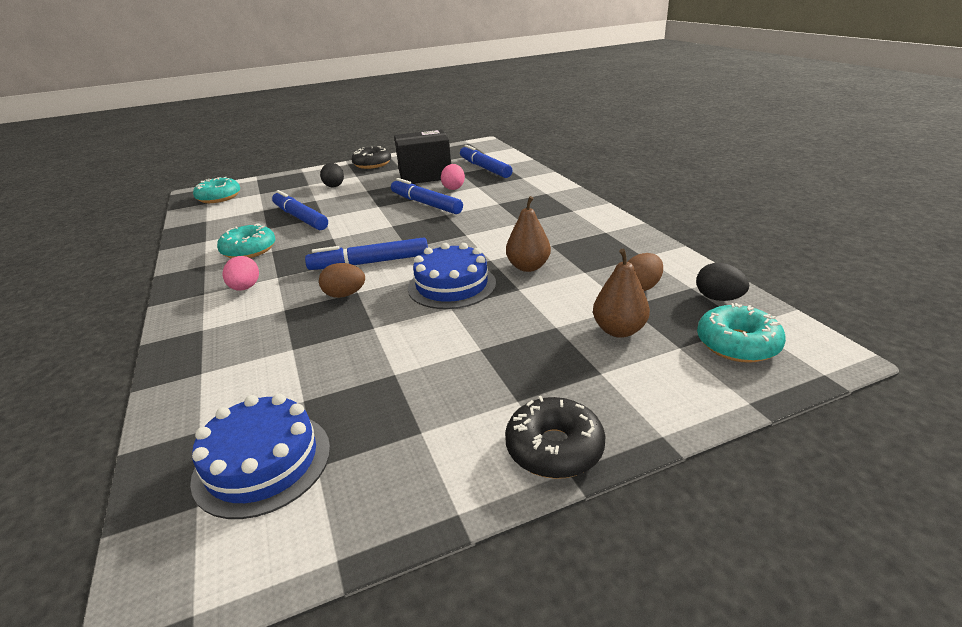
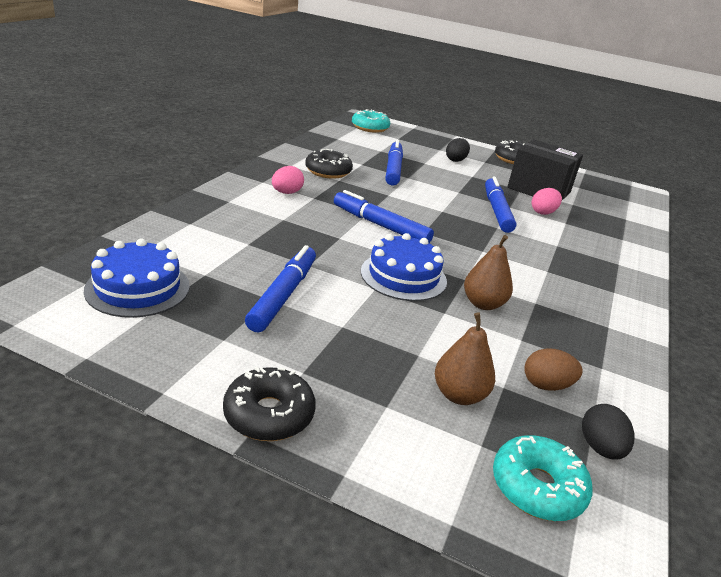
camera: 40 degrees right, 0 degrees up
turquoise donut [217,223,275,259] -> black donut [305,149,353,179]
brown egg [319,263,365,298] -> none
blue marker [460,145,513,178] -> blue marker moved to [245,245,316,333]

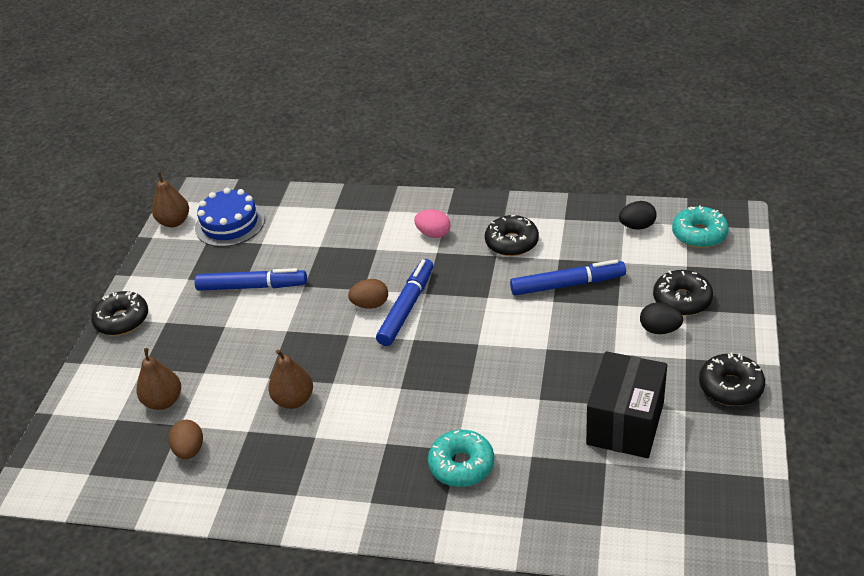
camera: 85 degrees right, 10 degrees up
blue cake [361,233,447,301] -> none
blue marker [485,177,517,233] -> none
turquoise donut [493,435,592,521] -> turquoise donut moved to [428,430,494,487]
pink egg [532,188,562,215] -> none
black egg [582,404,634,459] -> black egg moved to [619,201,657,230]
none -> brown pear [152,171,189,227]
none -> brown egg [348,279,388,309]
none -> black donut [653,270,713,316]

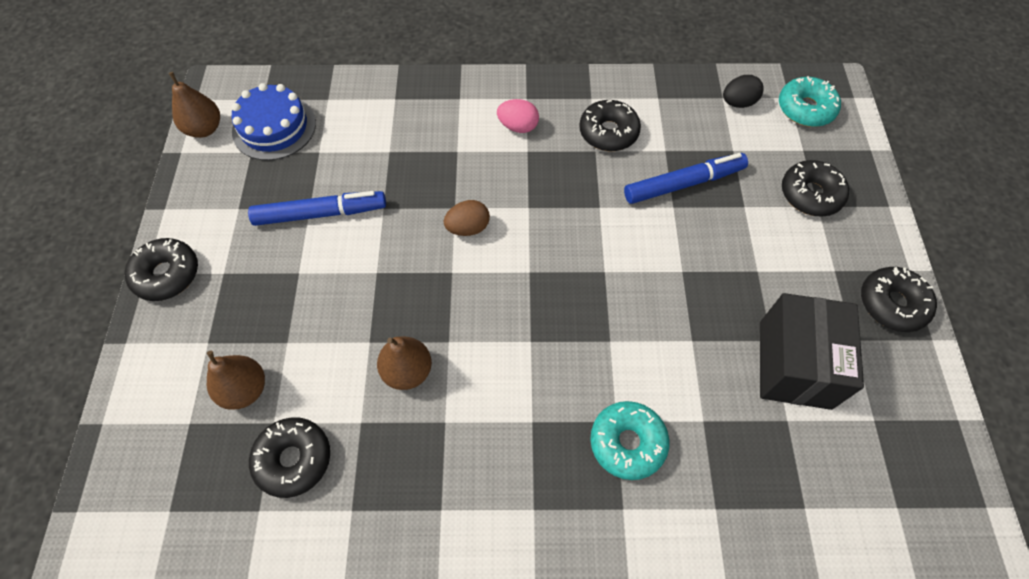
camera: 15 degrees left, 20 degrees up
brown egg [169,420,203,459] -> black donut [249,417,330,498]
blue marker [376,259,434,346] -> none
black egg [640,302,683,334] -> none

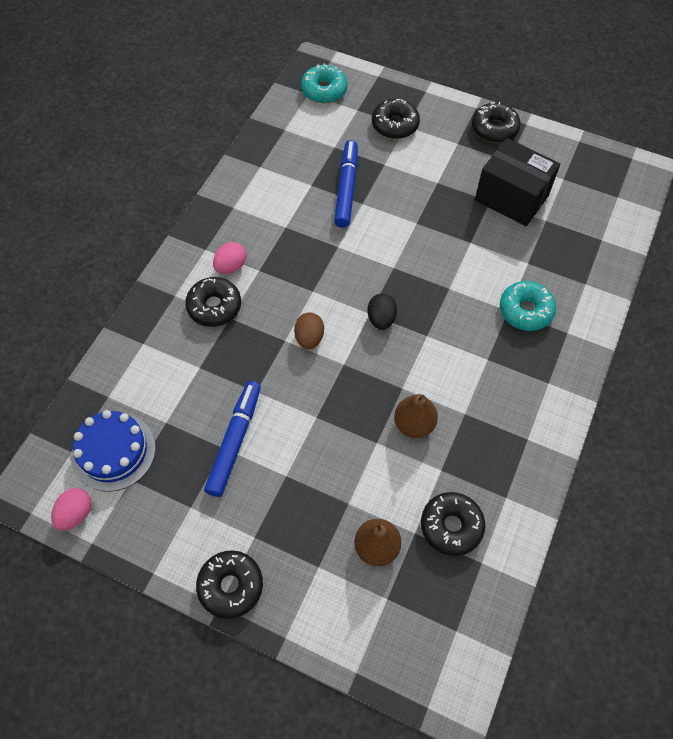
camera: 65 degrees left, 0 degrees up
brown pear [169,72,220,138] -> pink egg [51,488,91,531]
black donut [579,100,641,151] -> black donut moved to [185,277,241,327]
black egg [723,75,764,108] -> black egg moved to [368,293,397,330]

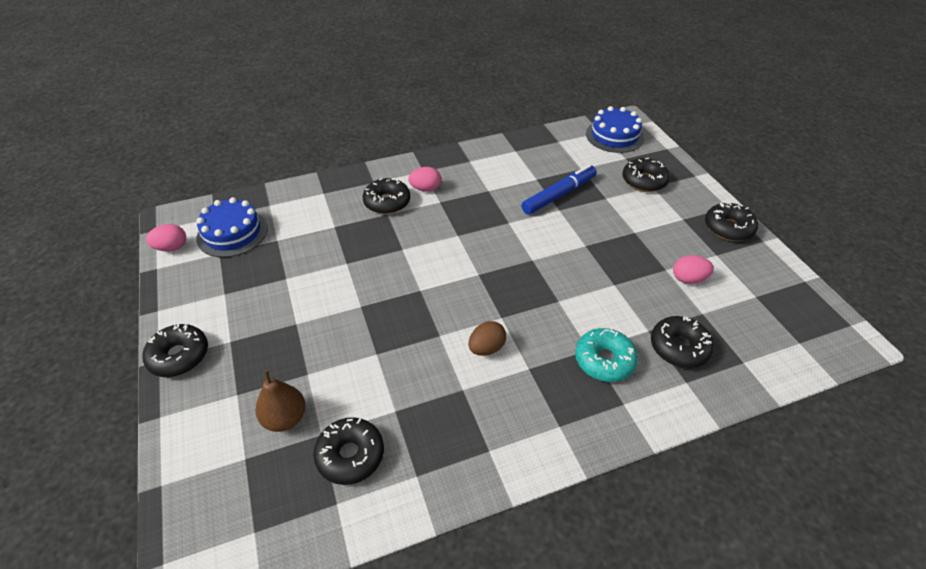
camera: 45 degrees right, 15 degrees down
blue marker [204,381,261,497] -> none
brown egg [294,312,324,349] -> brown egg moved to [468,321,506,356]
turquoise donut [301,63,348,103] -> blue cake [586,106,644,153]
black egg [368,293,397,330] -> none
brown pear [394,394,438,438] -> none
black box [475,138,560,226] -> pink egg [673,255,714,284]
none -> black donut [651,316,714,368]

